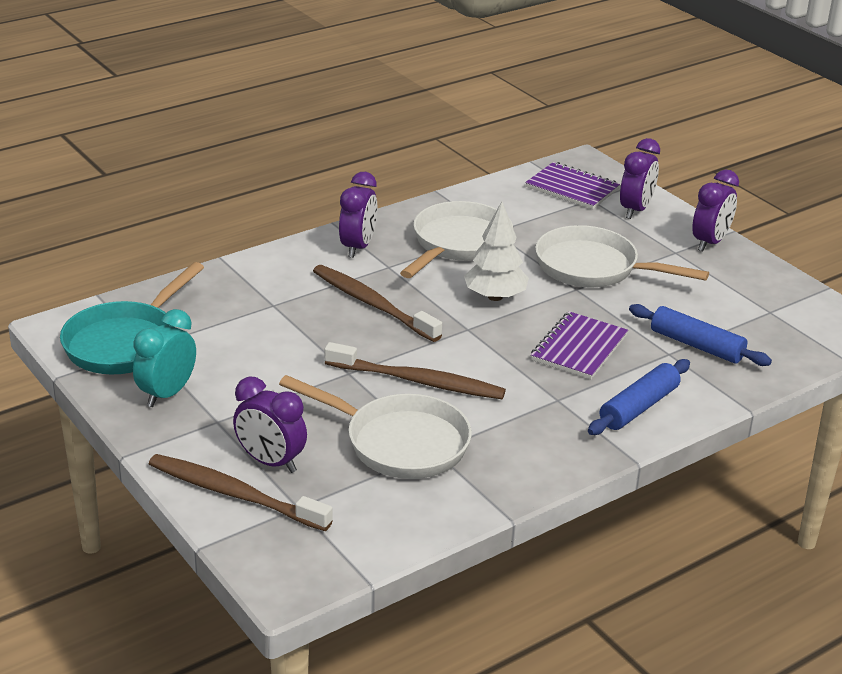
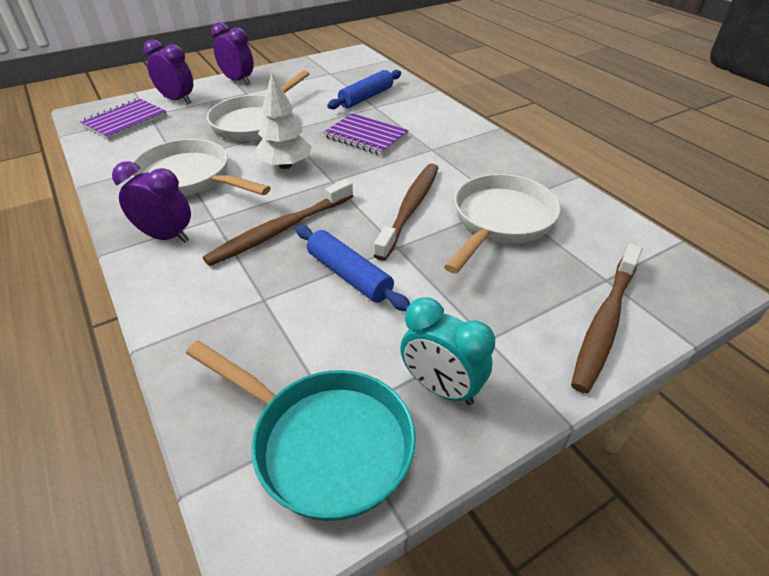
camera: 85 degrees left, 10 degrees up
purple clock [233,377,307,473] -> none
blue rolling pin [588,359,690,435] -> blue rolling pin moved to [296,225,410,311]

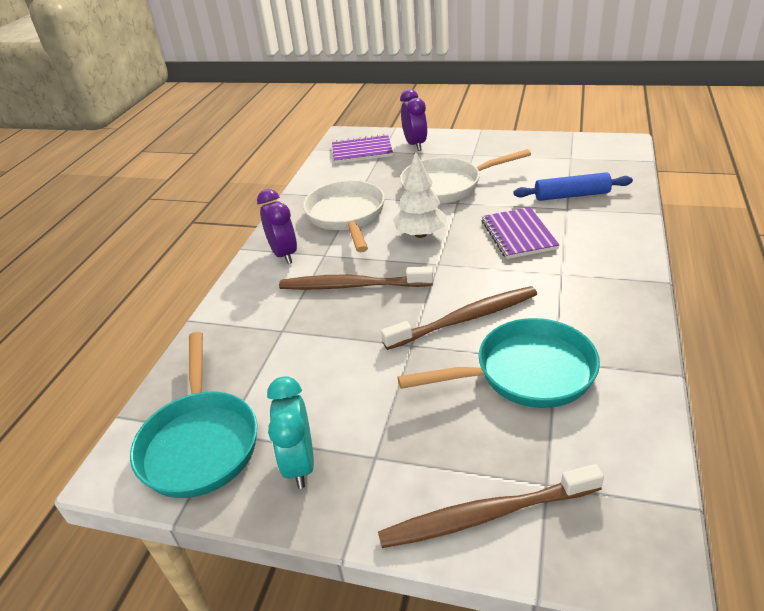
camera: 50 degrees right, 5 degrees down
purple clock [211,22,254,85] -> none
blue rolling pin [296,225,410,311] -> none
white pan [444,174,561,274] -> turquoise pan [398,318,600,408]

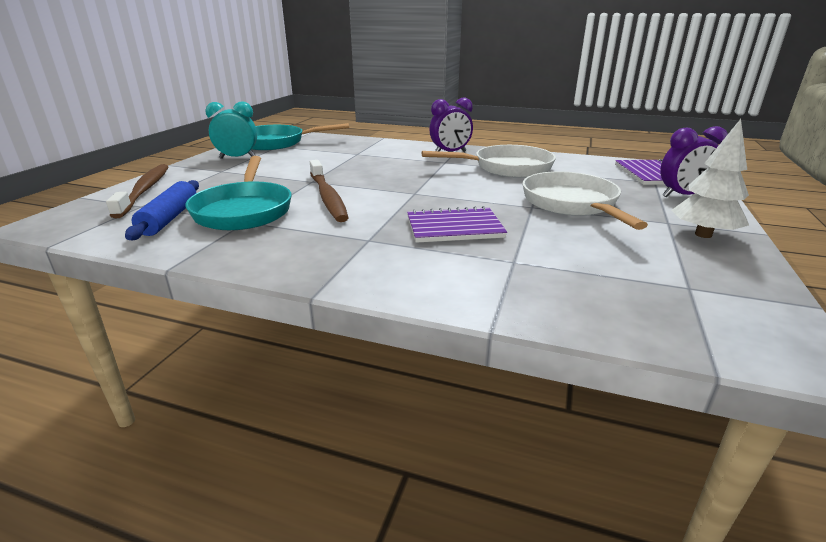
camera: 90 degrees right, 10 degrees down
brown toothbrush [279,266,433,290] -> none
white tree [393,152,447,238] -> white tree moved to [671,119,749,238]
blue rolling pin [513,172,633,201] -> blue rolling pin moved to [125,180,199,240]

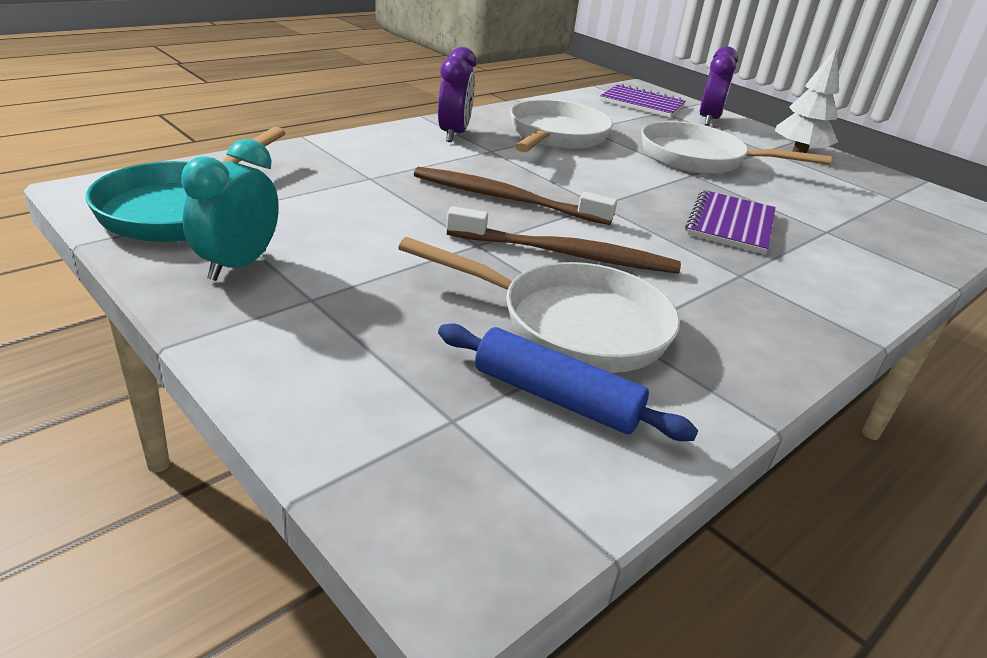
camera: 65 degrees left, 5 degrees up
brown toothbrush [106,164,168,219] -> brown toothbrush moved to [414,167,617,225]
turquoise pan [185,156,292,230] -> white pan [398,237,680,373]

